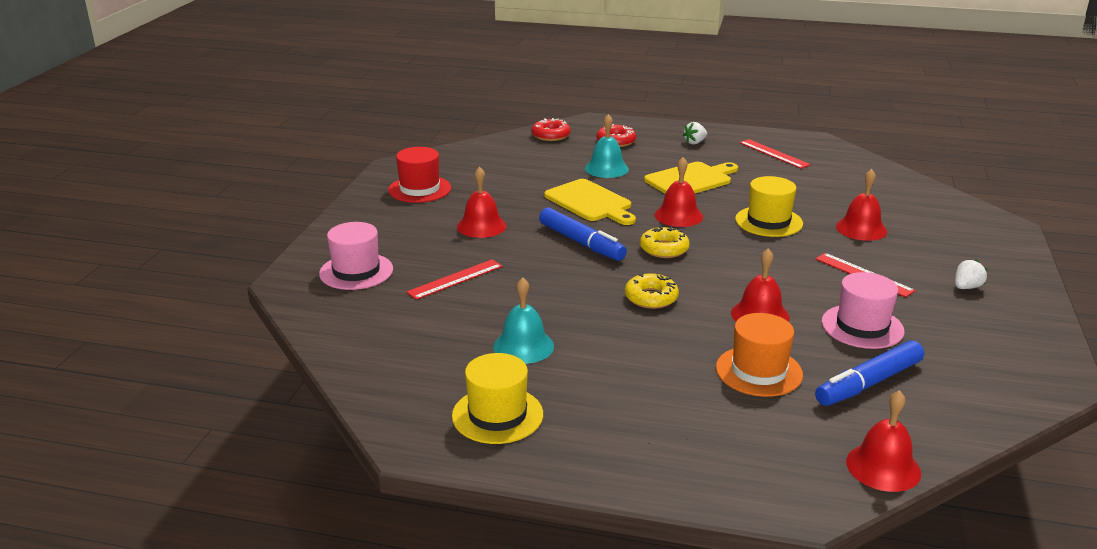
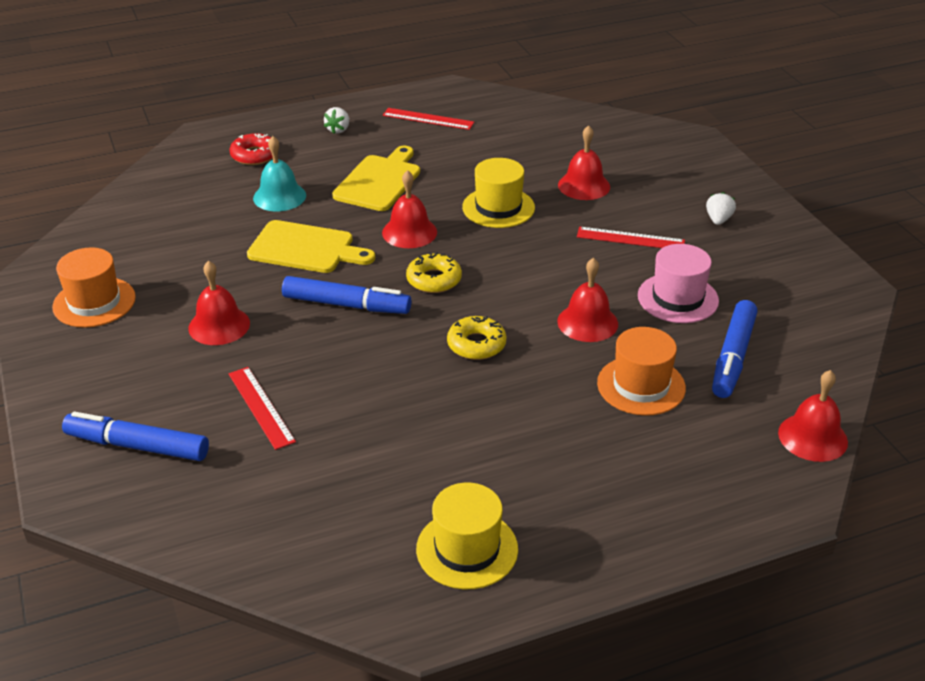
camera: 35 degrees left, 10 degrees up
pink hat [319,222,393,290] -> blue marker [62,411,209,461]
red hat [388,147,451,203] -> orange hat [52,247,136,328]
red ruler [406,259,503,300] -> red ruler turned 45 degrees counterclockwise [229,367,296,450]
turquoise bell [493,277,554,364] -> none
red donut [531,118,571,141] -> none

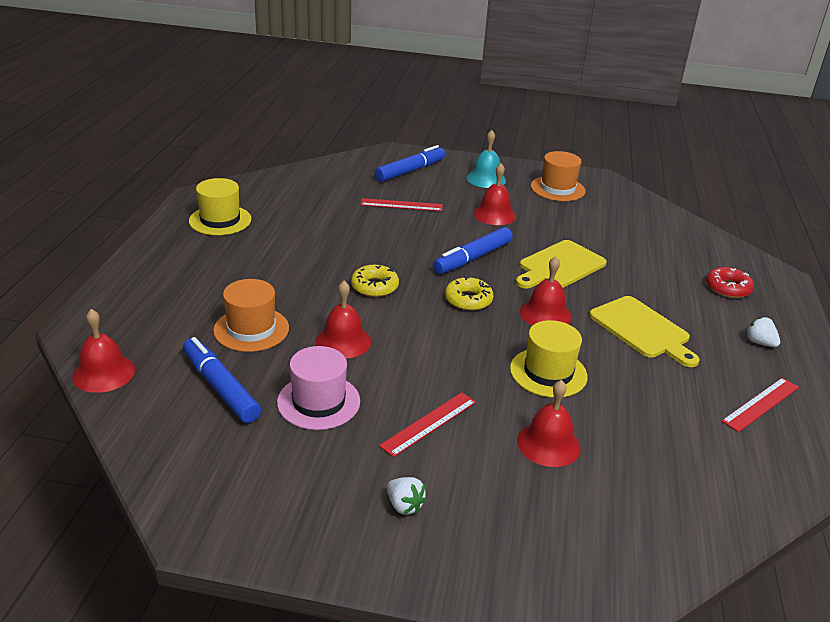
camera: 120 degrees right, 5 degrees down
turquoise bell [253,136,306,211] -> turquoise bell moved to [467,130,506,188]

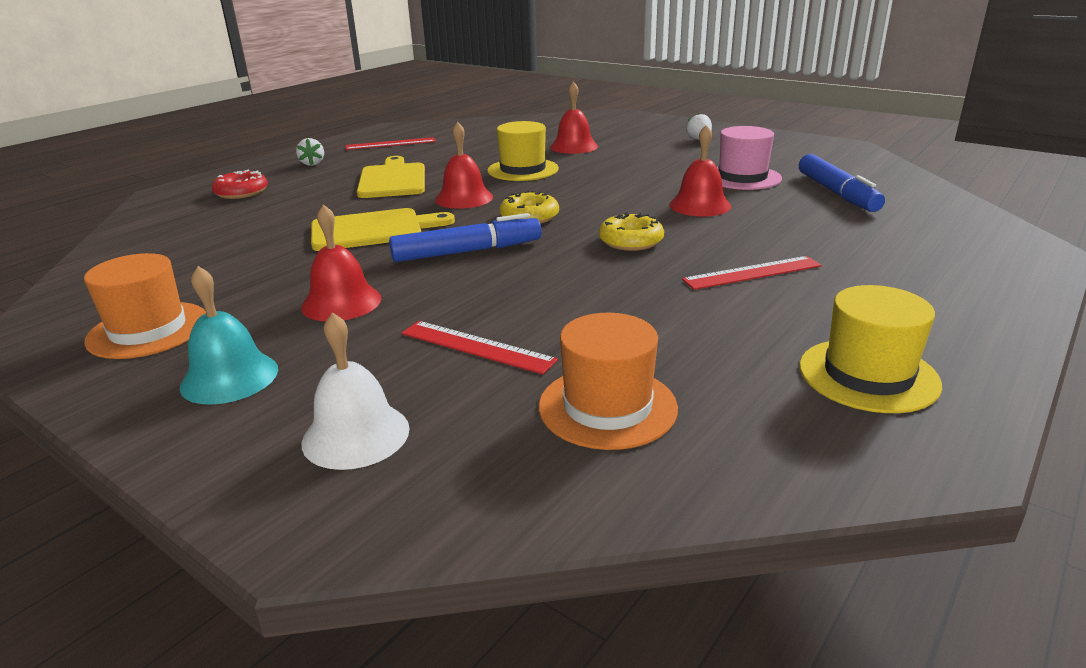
camera: 150 degrees left, 5 degrees down
red bell [72,309,135,393] -> none
orange hat [213,279,289,352] -> orange hat moved to [539,313,678,450]
blue marker [375,145,445,182] -> white bell [302,312,410,470]
red ruler [379,392,476,457] -> red ruler moved to [682,256,822,290]

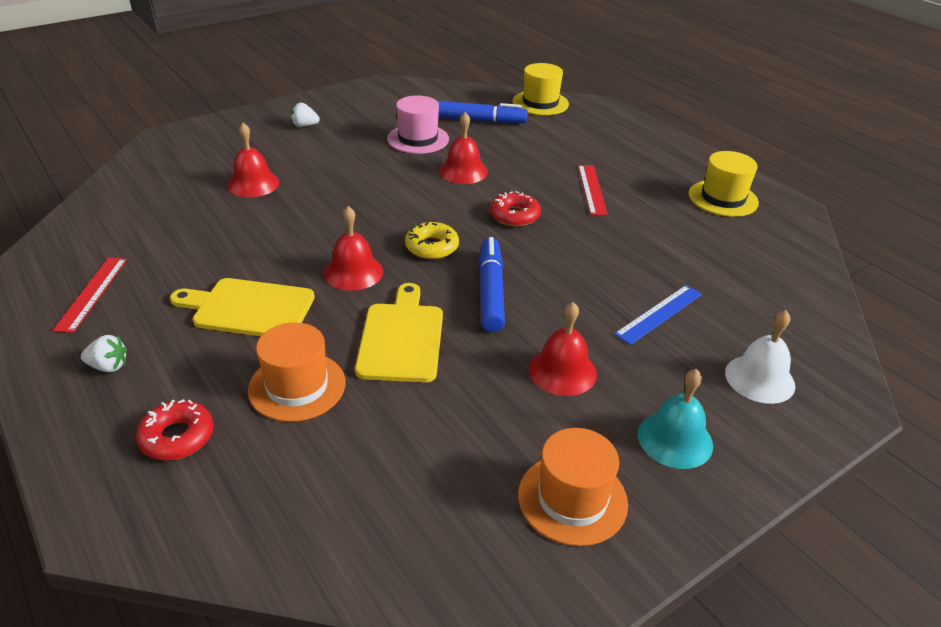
camera: 75 degrees left, 10 degrees up
red ruler [402,321,558,374] -> blue ruler [614,285,702,345]
yellow hat [487,121,559,181] -> yellow hat moved to [512,63,569,115]
orange hat [539,313,678,450] -> orange hat moved to [248,322,346,422]
yellow donut [599,212,664,251] -> red donut [490,191,541,227]

